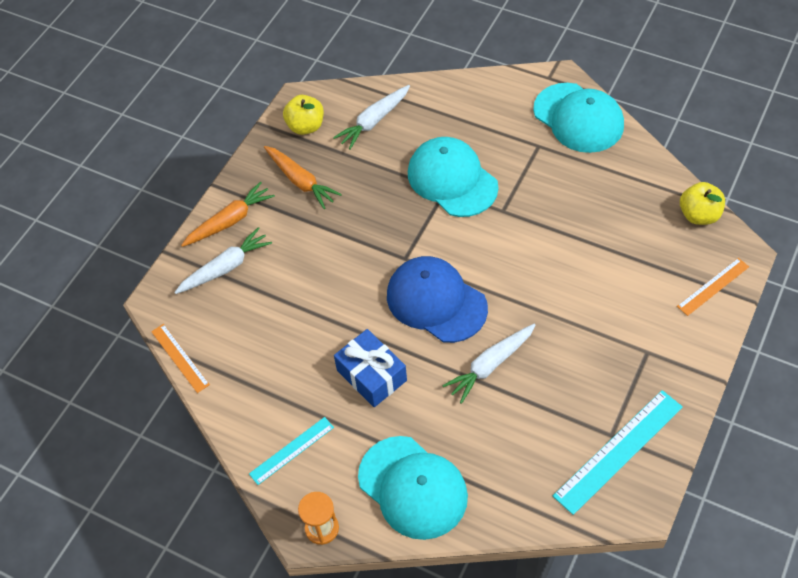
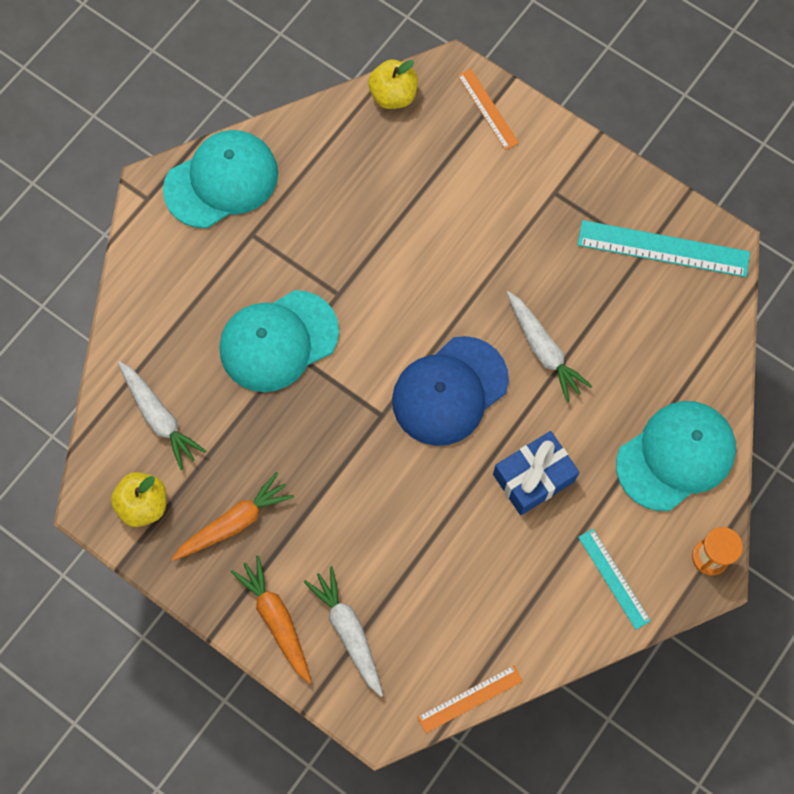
camera: 85 degrees left, 15 degrees up
turquoise ruler [553,390,683,515] -> turquoise ruler turned 45 degrees counterclockwise [577,220,750,277]

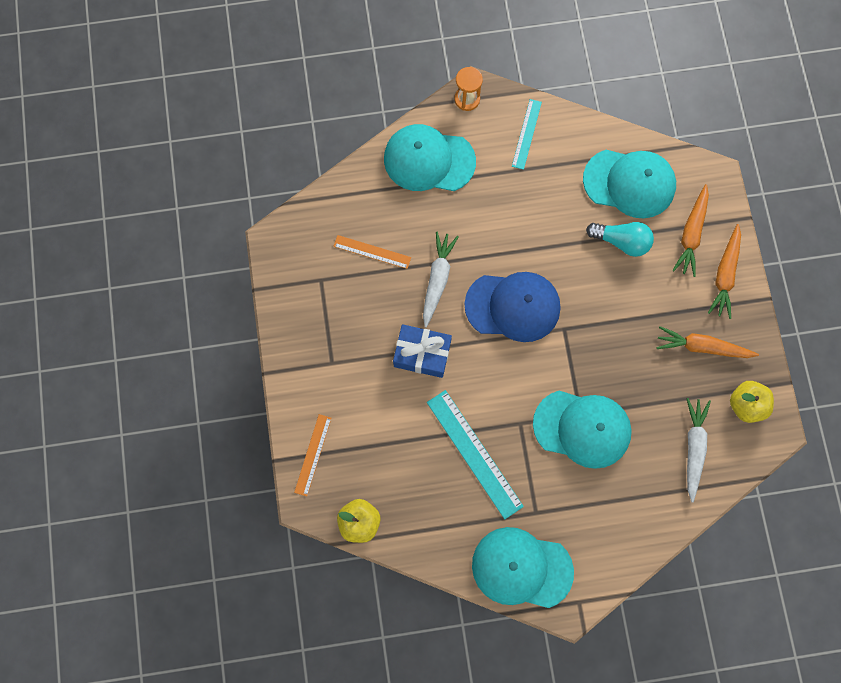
camera: 135 degrees left, 5 degrees up
white carrot [304,566,383,697] -> orange carrot [672,184,709,277]
orange ruler [417,665,523,733] -> orange ruler moved to [333,235,411,269]
blue gift [493,431,580,515] -> blue gift moved to [393,324,452,378]
turquoise ruler [577,220,750,277] -> turquoise ruler moved to [427,390,524,519]
none -> turquoise cap [583,150,676,218]
none -> turquoise light bulb [586,222,654,257]

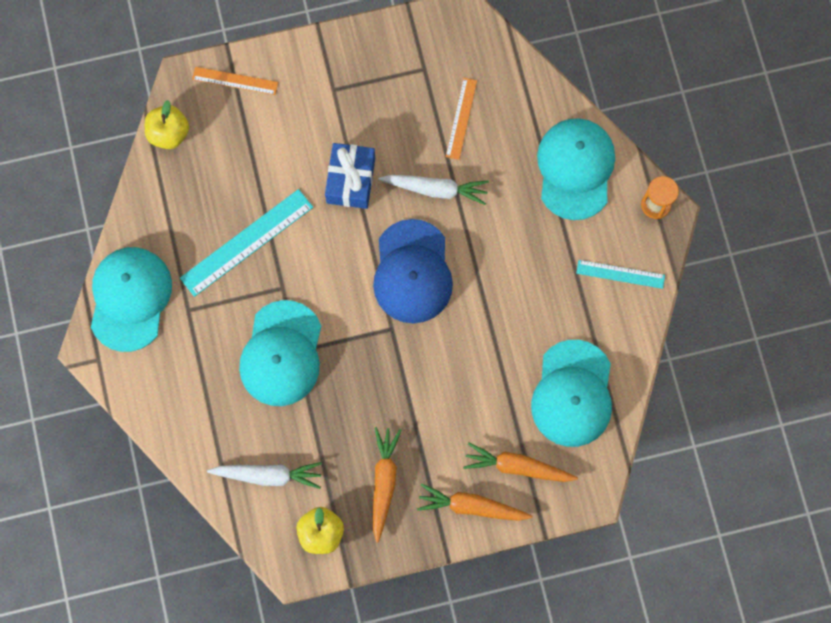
camera: 85 degrees right, 0 degrees up
turquoise light bulb [586,222,654,257] -> none

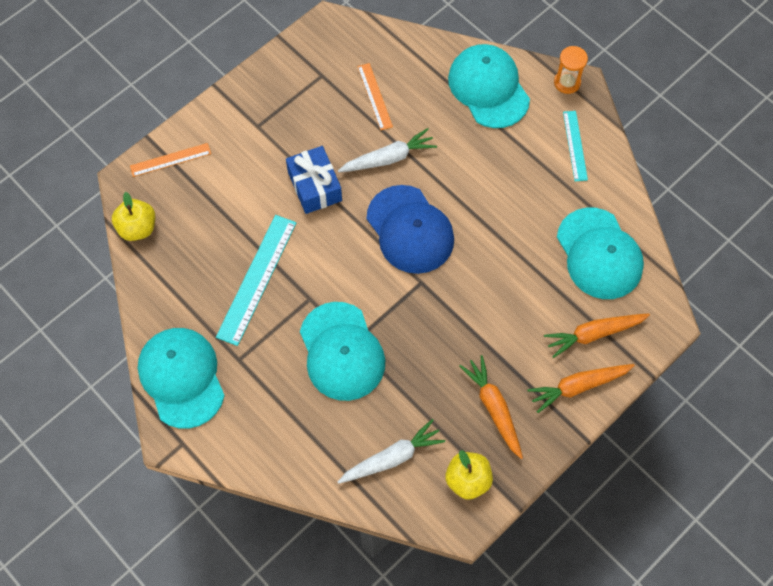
camera: 30 degrees left, 10 degrees down
turquoise ruler [576,260,665,289] -> turquoise ruler turned 75 degrees counterclockwise [563,111,588,181]

